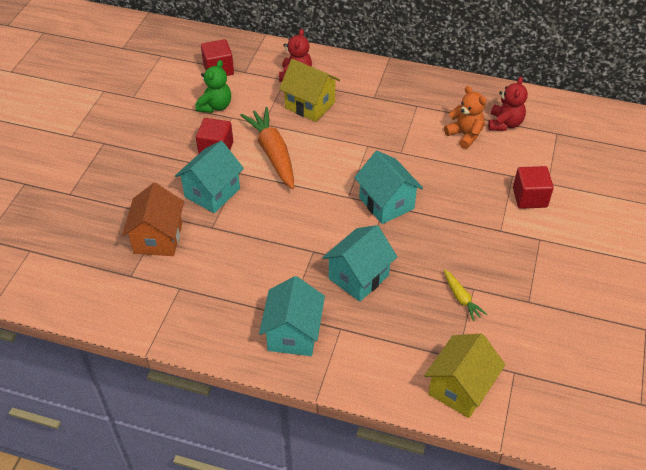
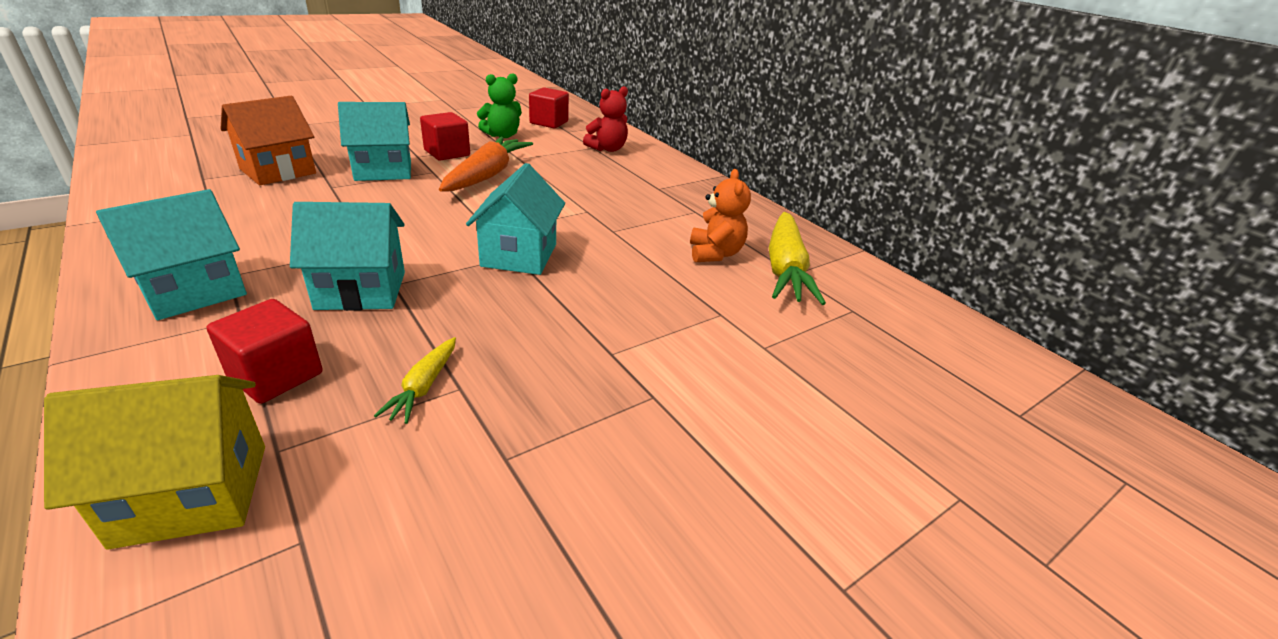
camera: 35 degrees right, 15 degrees down
yellow house [279,59,340,122] -> none
red teddy bear [488,77,528,131] -> yellow carrot [769,212,826,305]
red cube [513,166,554,209] -> red cube moved to [207,299,323,404]

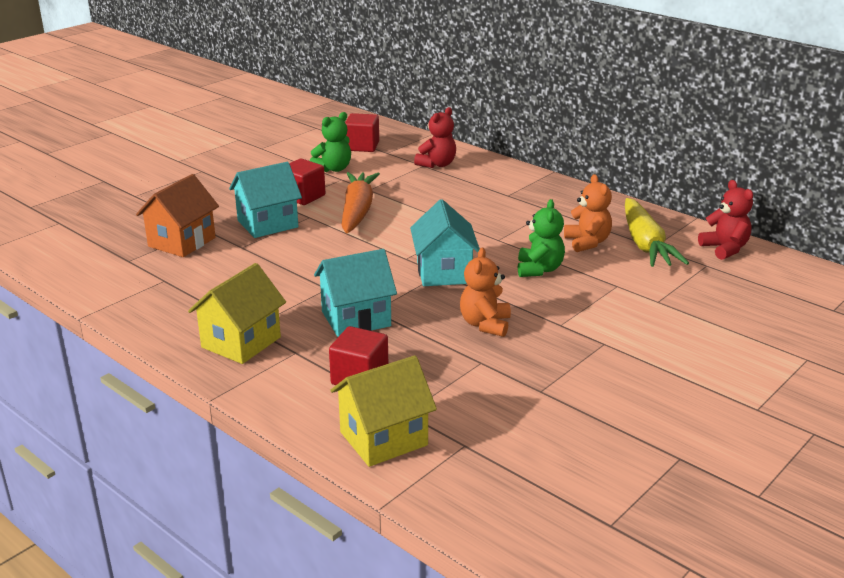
camera: 10 degrees left, 5 degrees down
turquoise house [96,189,247,320] -> yellow house [188,263,286,364]
yellow carrot [374,337,456,424] -> none
none -> orange teddy bear [460,248,511,337]
none -> green teddy bear [518,199,565,277]
none -> red teddy bear [698,180,753,260]

